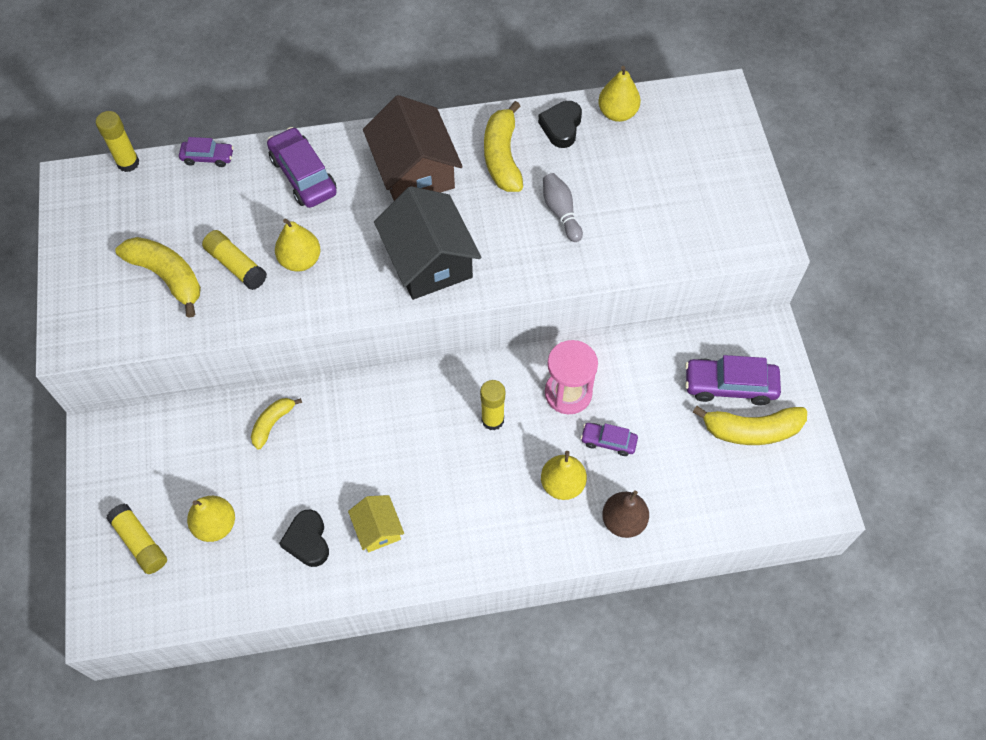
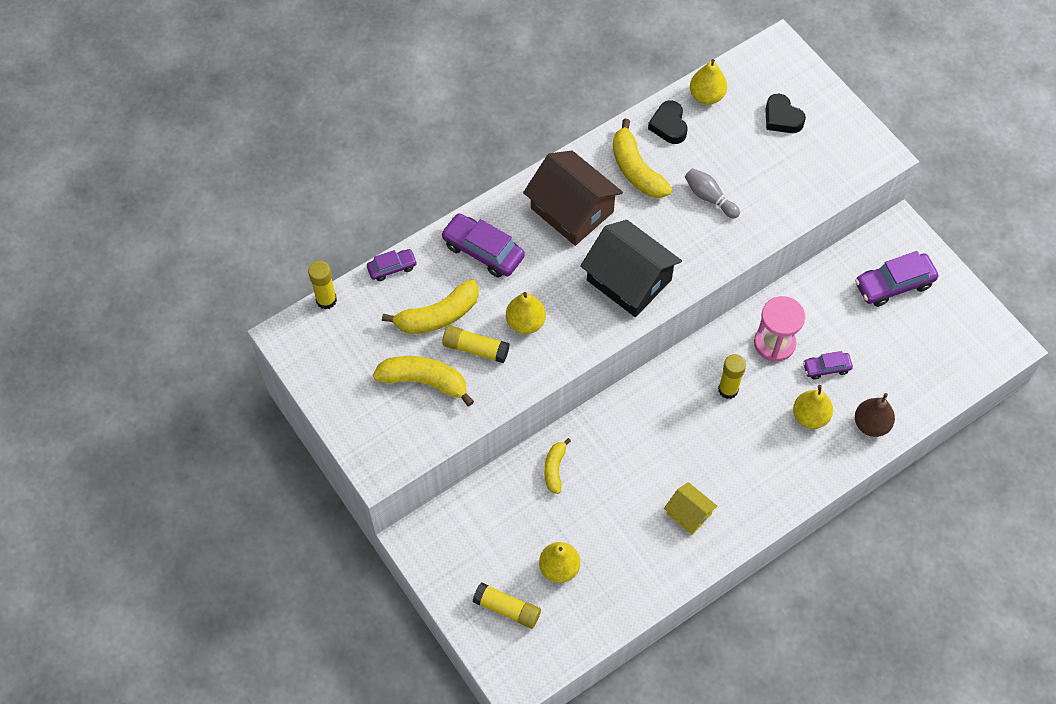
camera: 25 degrees left, 0 degrees up
black heart [279,509,329,567] -> black heart moved to [765,94,806,133]
yellow banana [693,406,807,445] -> yellow banana moved to [382,279,479,334]

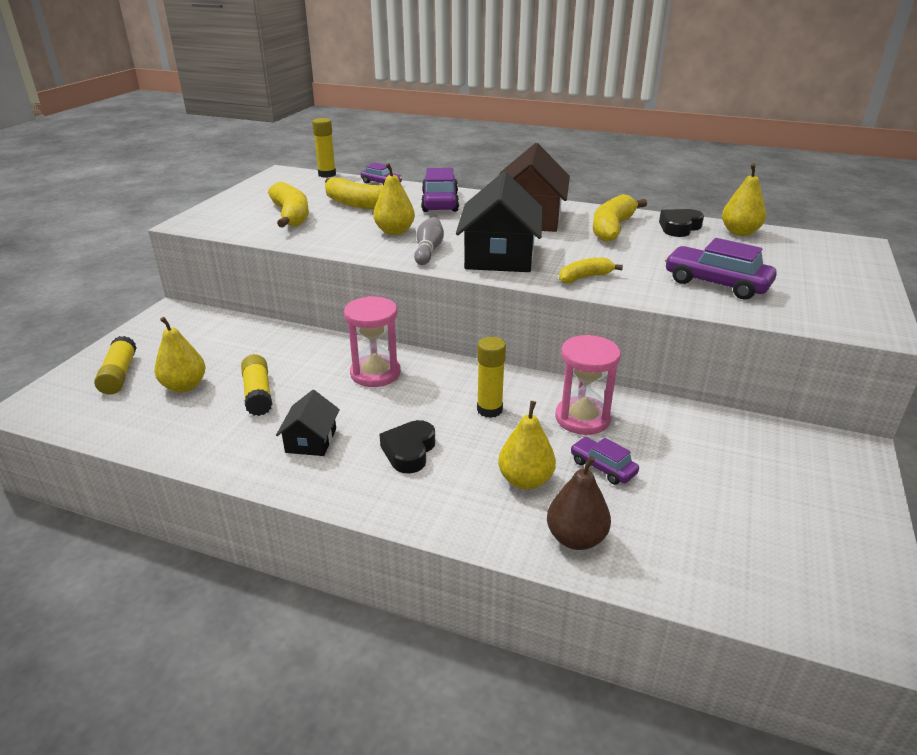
camera: 55 degrees right, 30 degrees down
yellow glue stick [442,325,510,363] -> yellow glue stick moved to [241,354,272,416]
yellow banana [544,438,571,494] -> yellow banana moved to [559,257,623,283]
yellow house [664,482,718,535] -> black house [276,390,340,456]
grey bowling pin [685,168,740,219] -> grey bowling pin moved to [414,217,444,265]
black heart [765,94,806,133] -> black heart moved to [380,420,435,473]
purple car [855,251,938,307] -> purple car moved to [665,238,777,300]
none -> pink hourglass [344,296,401,387]

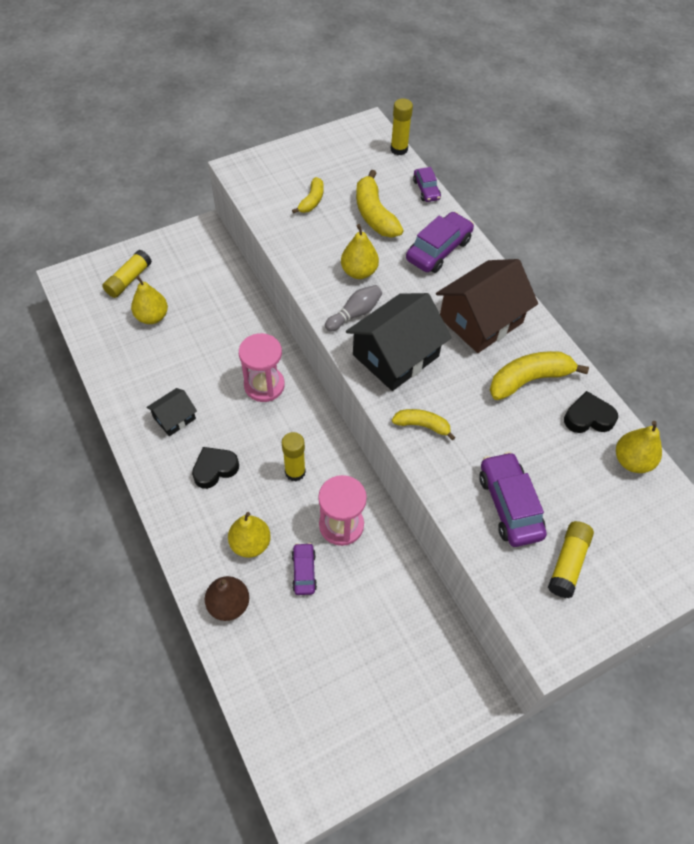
camera: 40 degrees right, 25 degrees up
yellow glue stick [241,354,272,416] -> yellow glue stick moved to [548,521,594,598]
yellow banana [268,182,309,228] -> yellow banana [292,177,324,214], size x0.59

